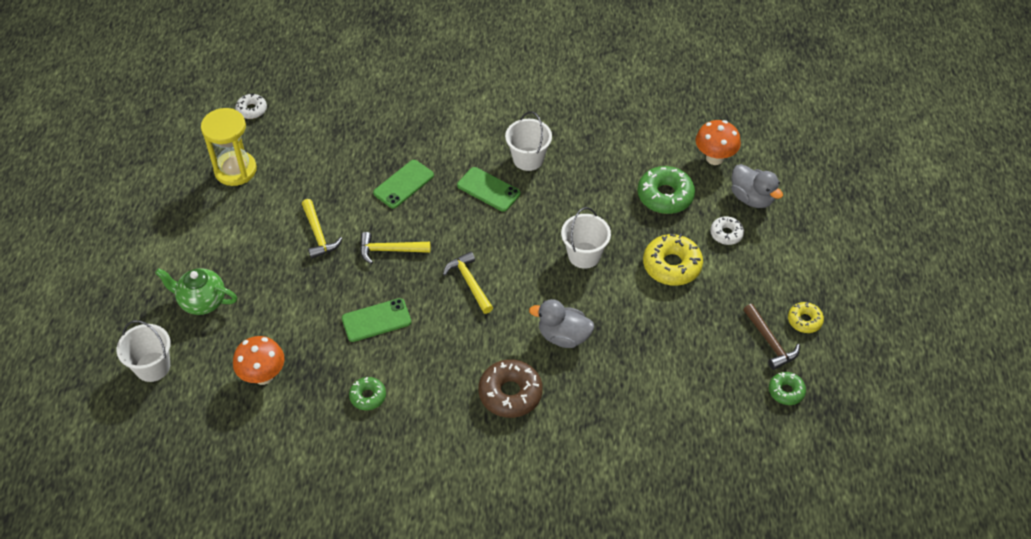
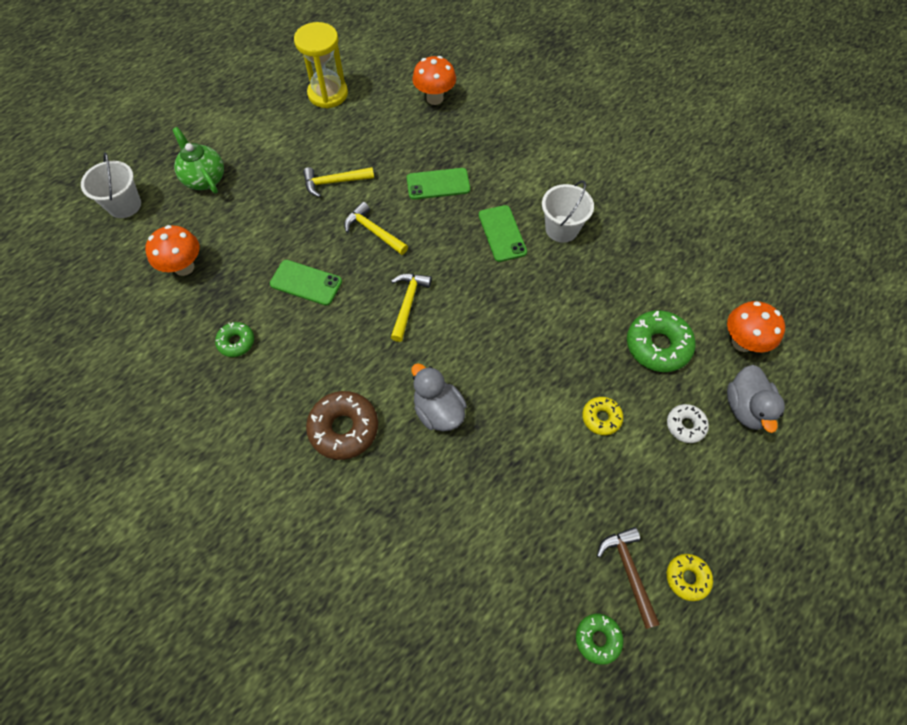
camera: 40 degrees right, 10 degrees up
white donut [235,93,267,119] -> none
yellow hammer [302,199,342,259] -> yellow hammer turned 60 degrees clockwise [303,167,374,197]
white bucket [561,207,611,269] -> none
yellow donut [643,234,703,286] -> yellow donut [582,397,623,435], size x0.57
brown hammer [743,304,800,370] -> brown hammer turned 150 degrees clockwise [597,527,660,629]
none -> orange mushroom [412,56,456,105]

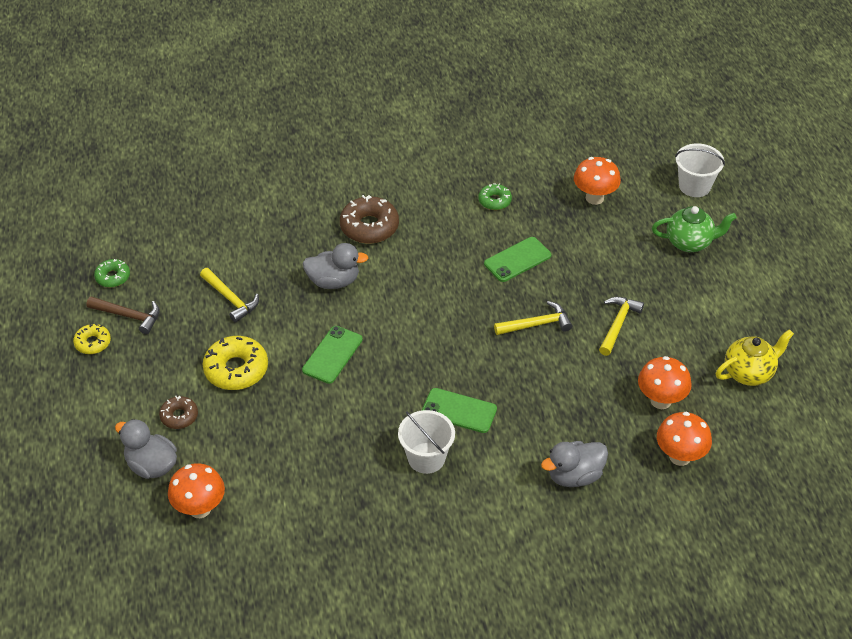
camera: 125 degrees right, 15 degrees down
yellow hourglass [294,22,348,108] -> yellow teapot [716,329,794,386]
yellow hammer [391,274,432,342] -> yellow hammer moved to [200,268,259,323]
green phone [407,168,470,200] -> green phone moved to [302,326,363,384]
yellow donut [582,397,623,435] -> yellow donut [203,336,268,390], size x1.74
green donut [627,310,696,372] -> none
white donut [667,404,709,443] -> brown donut [159,396,198,429]
none -> grey duck [541,441,608,487]
none -> orange mushroom [638,356,692,409]

